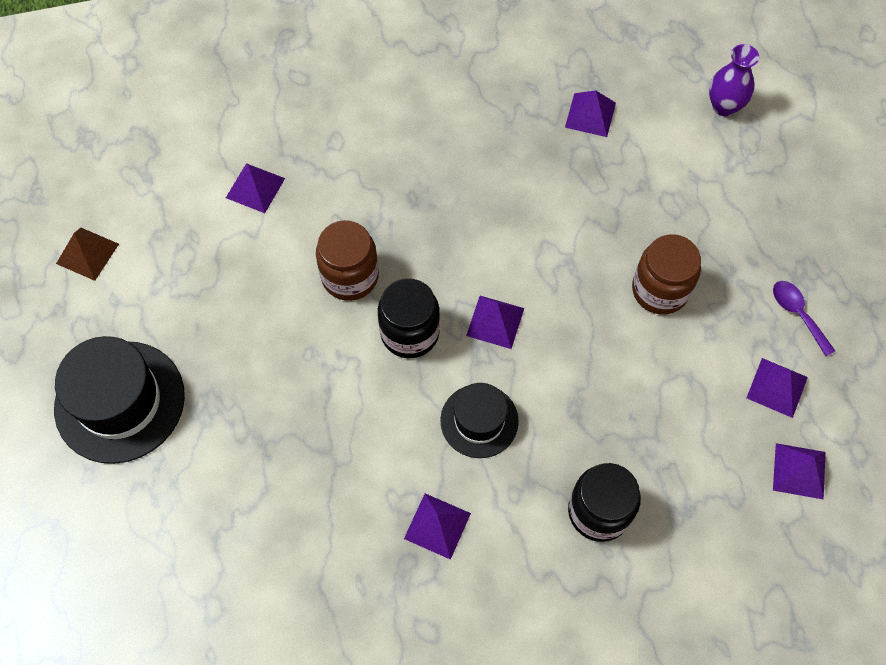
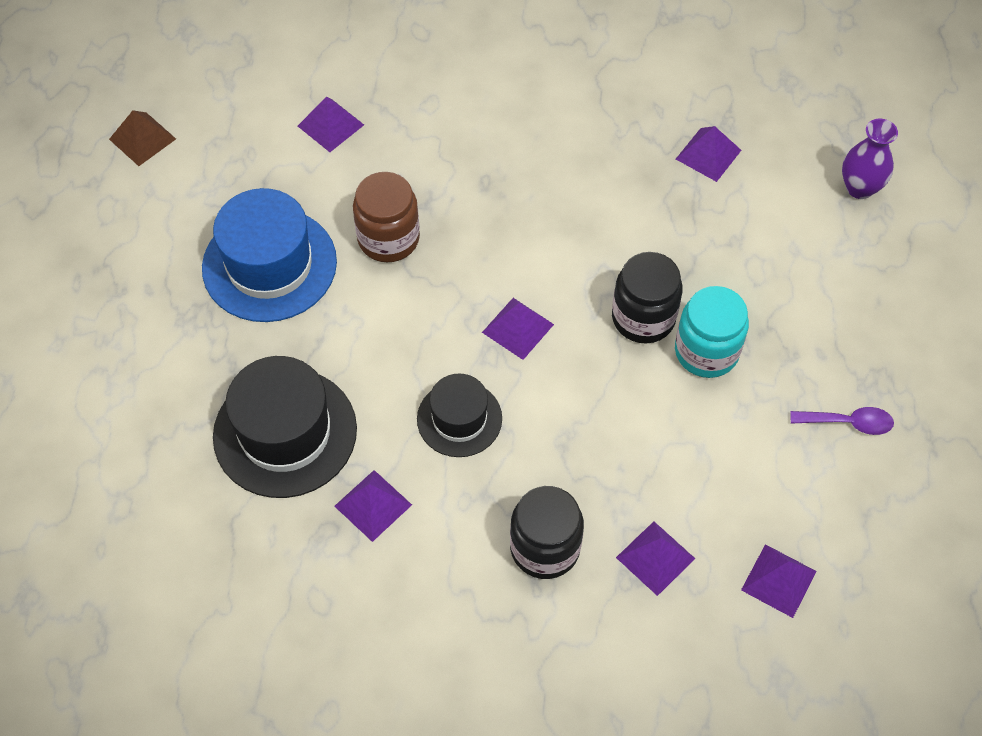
camera: 20 degrees right, 5 degrees down
black hat [54,336,185,464] -> black hat moved to [213,356,357,498]
black jar [378,278,440,358] -> black jar moved to [612,252,683,343]
brown jar [632,234,701,315] -> turquoise jar [675,286,749,378]
purple pyramid [747,358,808,418] -> purple pyramid moved to [616,521,695,596]
purple spoon [773,281,835,357] -> purple spoon turned 105 degrees clockwise [791,407,894,435]
none -> blue hat [202,188,337,322]

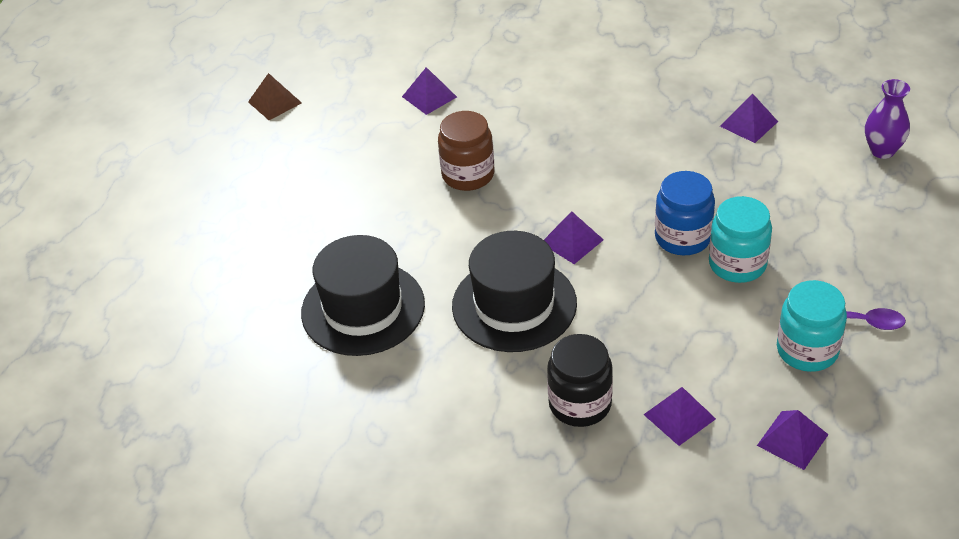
camera: 10 degrees right, 15 degrees down
blue hat [202,188,337,322] -> none
purple pyramid [334,470,412,542] -> none
black hat [417,373,502,457] -> black hat [452,231,577,352], size x1.67
black jar [612,252,683,343] -> blue jar [655,171,715,255]
none -> turquoise jar [777,280,847,372]

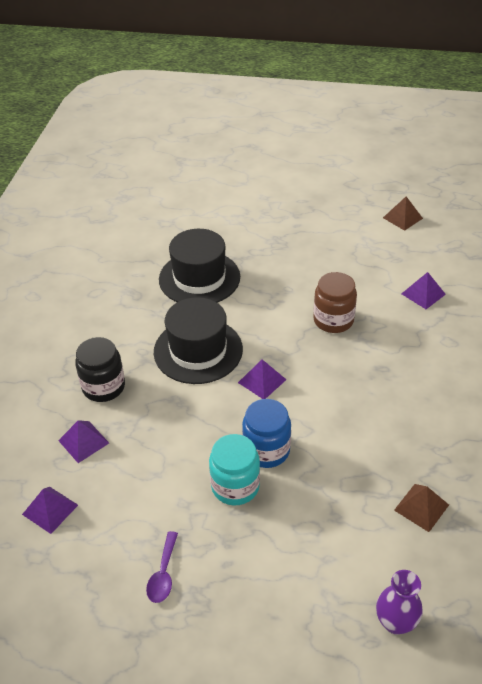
camera: 85 degrees right, 0 degrees up
purple pyramid [720,93,778,143] -> brown pyramid [394,484,449,532]
turquoise jar [777,280,847,372] -> none

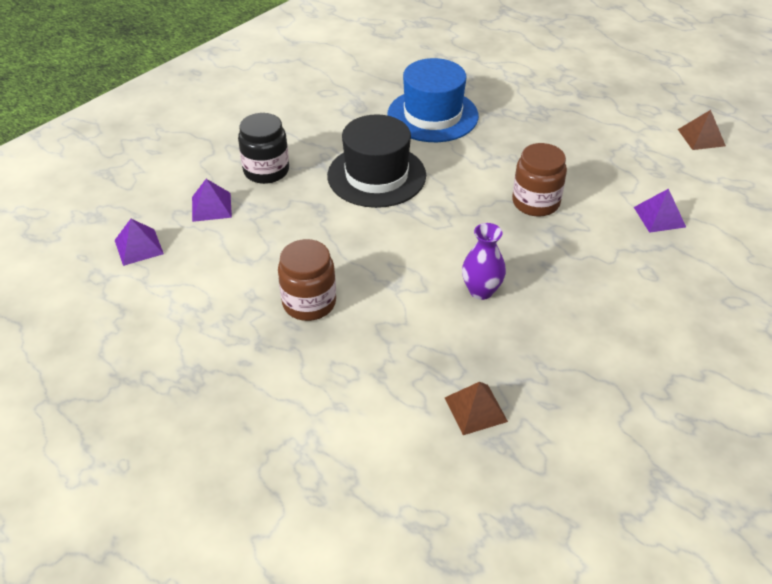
camera: 30 degrees right, 0 degrees up
purple spoon [146,531,178,603] -> none
black hat [159,229,240,303] -> blue hat [387,58,479,142]
turquoise jar [209,434,260,505] -> brown jar [278,239,336,321]
purple pyramid [238,359,286,399] -> none
blue jar [242,399,291,468] -> none
purple vase [376,570,423,635] -> purple vase moved to [462,223,506,300]

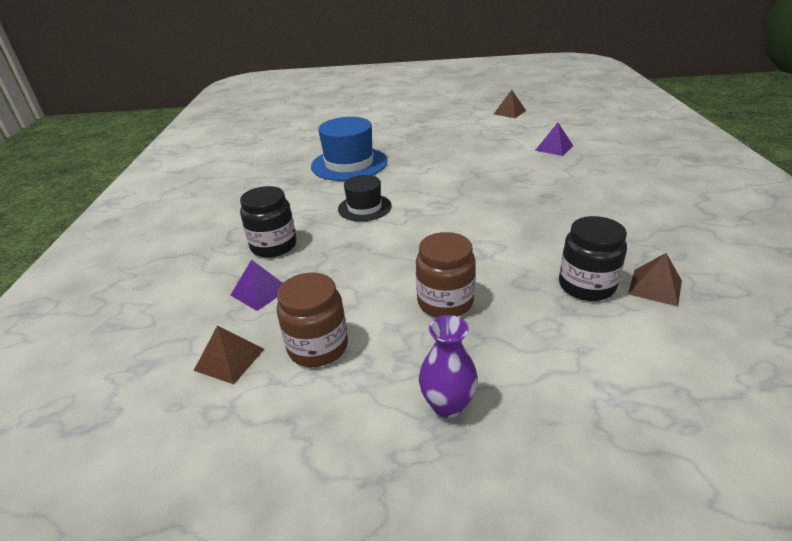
camera: 40 degrees left, 10 degrees down
purple pyramid [115,219,164,266] -> brown pyramid [194,325,264,384]
black hat [327,114,426,208] -> black hat [338,175,391,221], size x0.60
purple vase [462,223,506,300] -> purple vase moved to [419,315,478,418]
brown jar [512,143,567,217] -> brown jar moved to [277,273,348,367]
none -> black jar [559,216,627,301]

